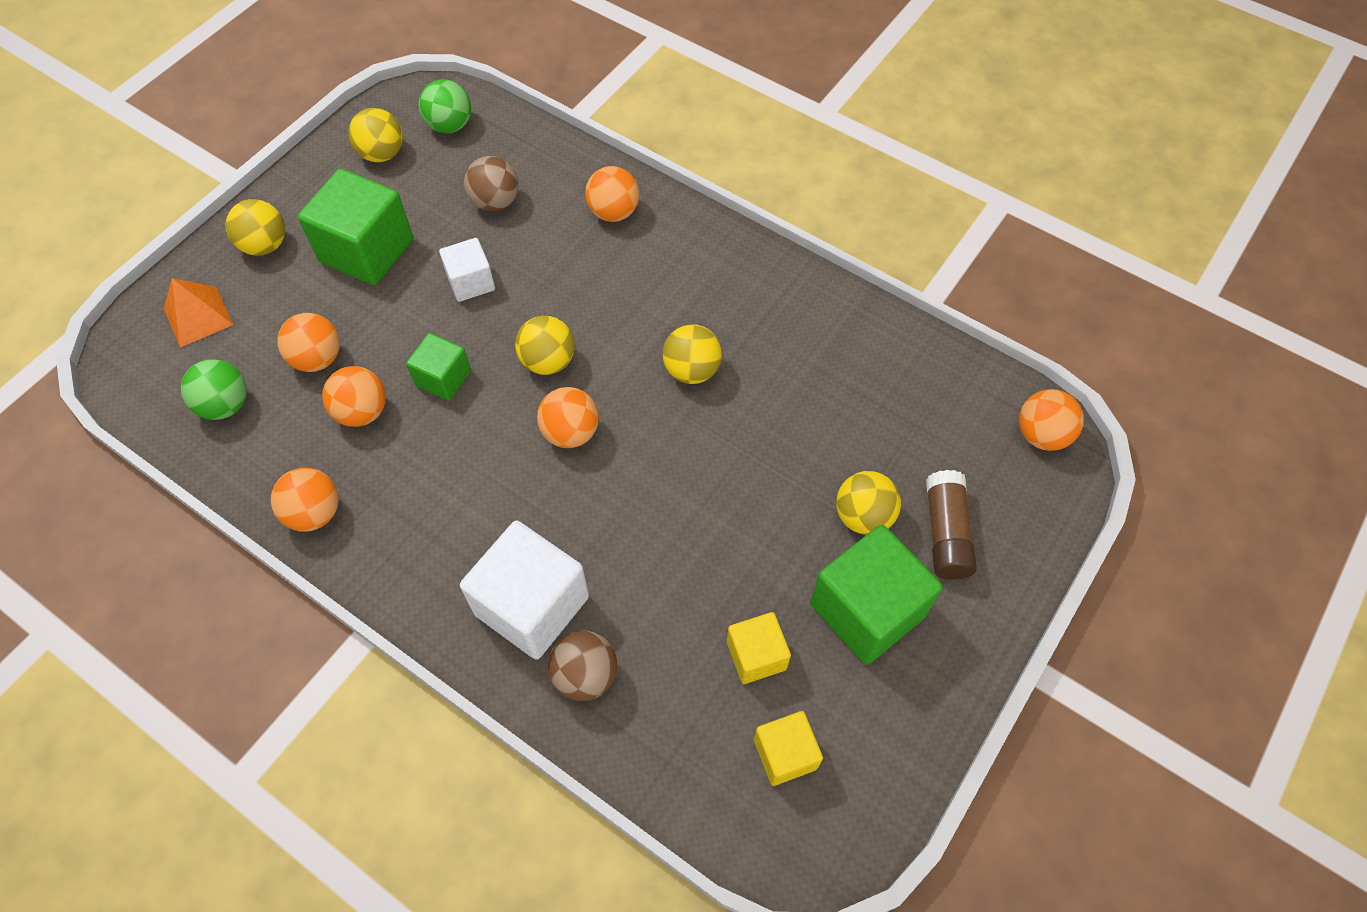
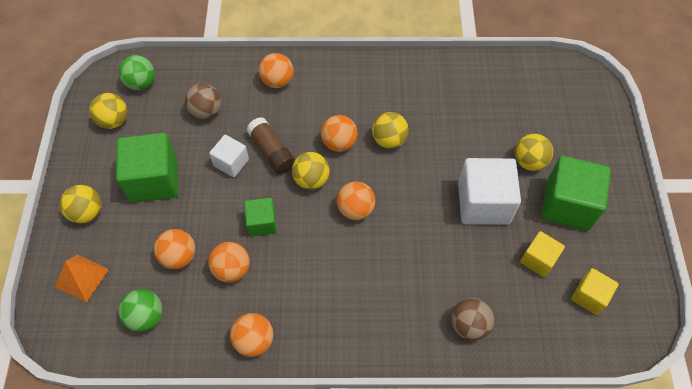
camera: 35 degrees left, 0 degrees up
white cube [460,521,589,659] -> white cube moved to [458,158,521,225]
brown glue stick [926,470,977,580] -> brown glue stick moved to [246,117,295,174]
orange ball [1019,389,1084,451] -> orange ball moved to [321,115,357,152]

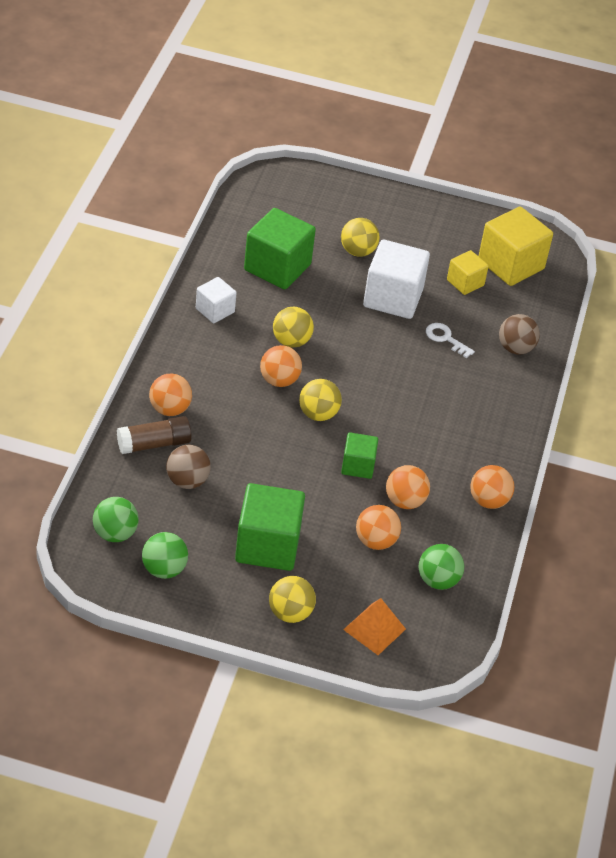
camera: 80 degrees left, 15 degrees down
yellow ball [89,93,127,129] -> green ball [142,532,188,579]
white cube [209,135,249,177] -> white cube moved to [196,277,237,323]
brown glue stick [246,117,295,174] -> brown glue stick moved to [117,416,192,454]
orange ball [337,181,375,220] -> none
green cube [541,156,611,231] -> green cube moved to [244,208,316,289]
yellow cube [571,268,619,315] -> yellow cube [478,206,553,286], size x1.80
none -> white key [426,323,475,358]

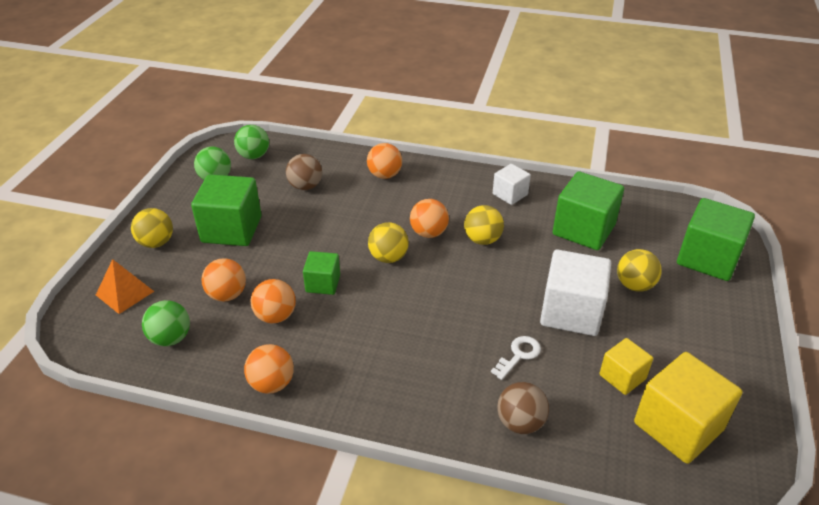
camera: 95 degrees right, 5 degrees down
brown glue stick [117,416,192,454] -> none
none -> green cube [677,198,755,281]

